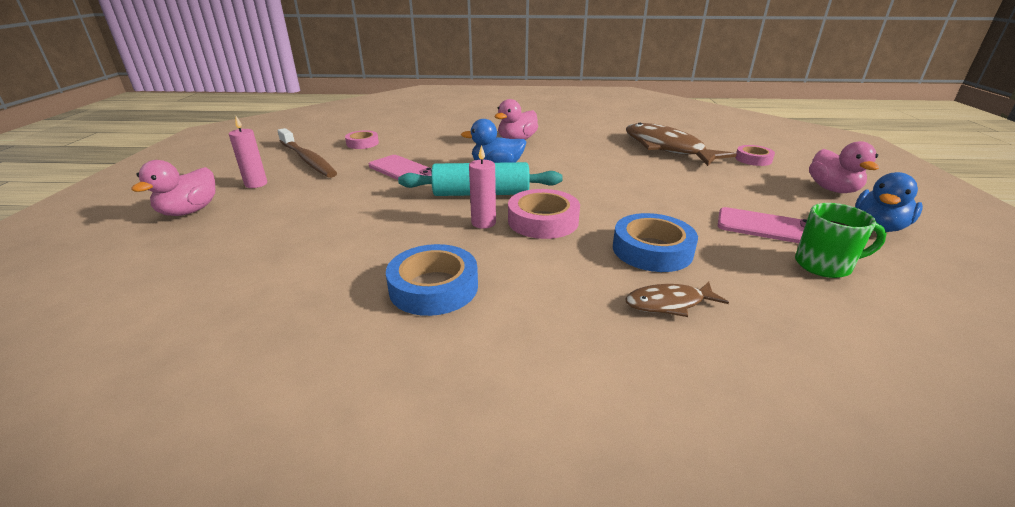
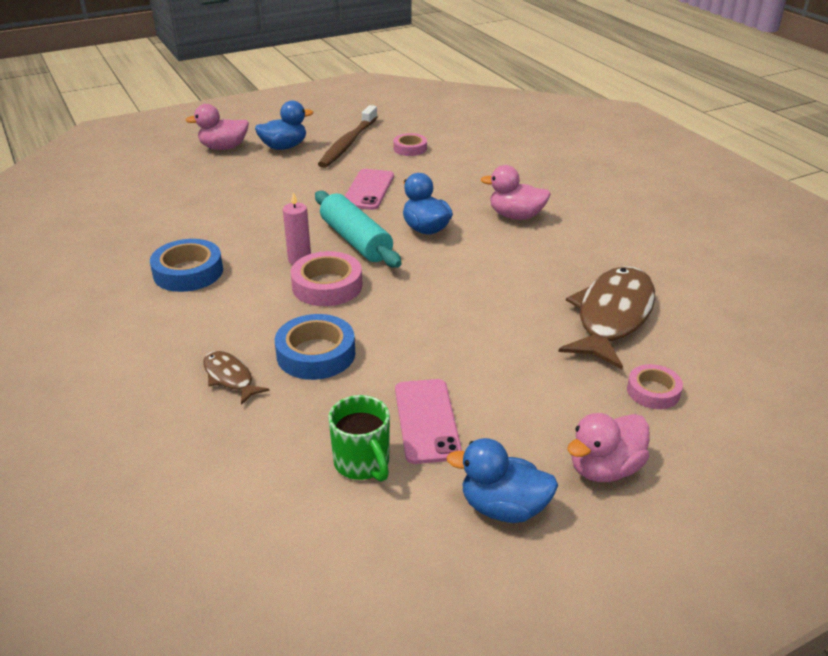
camera: 60 degrees right, 5 degrees up
pink candle [229,116,267,188] -> blue duck [255,101,313,150]

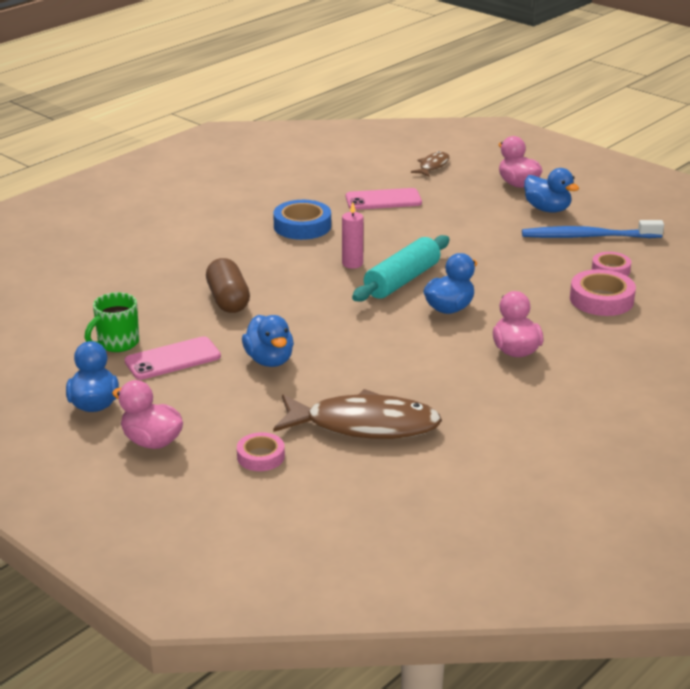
camera: 70 degrees right, 5 degrees down
brown fish [203,351,269,405] -> brown fish moved to [411,151,449,177]
blue tape [275,314,355,380] -> brown capsule [206,258,250,313]
pink tape [291,251,363,306] -> pink tape moved to [570,269,636,316]
brown toothbrush [318,105,377,168] -> blue toothbrush [522,220,664,238]
pink phone [345,169,394,210] -> pink phone moved to [346,188,422,210]
none -> blue duck [242,315,294,367]

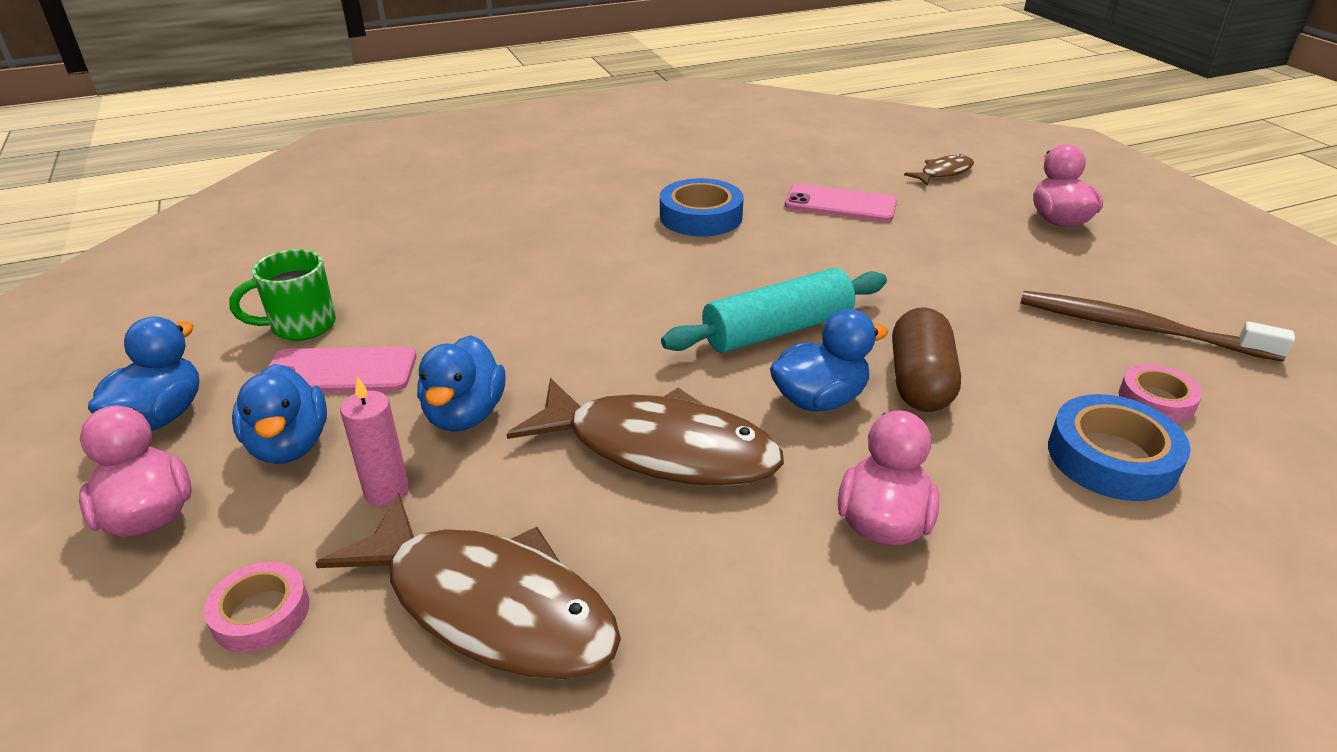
camera: 25 degrees right, 5 degrees up
brown capsule [206,258,250,313] -> brown capsule moved to [892,307,961,412]
pink candle [342,203,364,269] -> pink candle moved to [340,376,409,506]
blue toothbrush [522,220,664,238] -> brown toothbrush [1020,291,1295,362]
blue duck [524,168,579,213] -> blue duck moved to [232,364,327,464]
pink tape [570,269,636,316] -> blue tape [1048,394,1191,501]
none -> brown fish [507,378,784,486]

